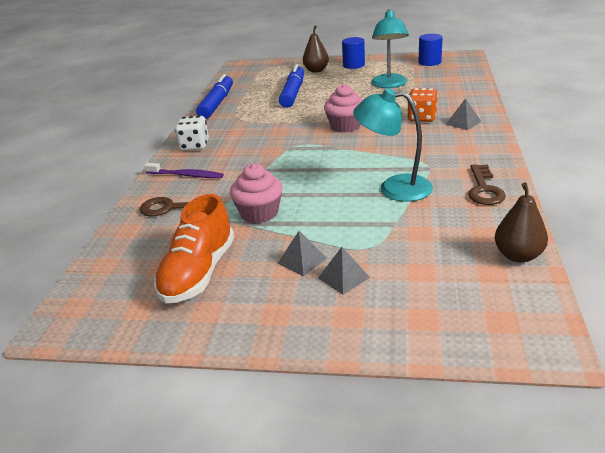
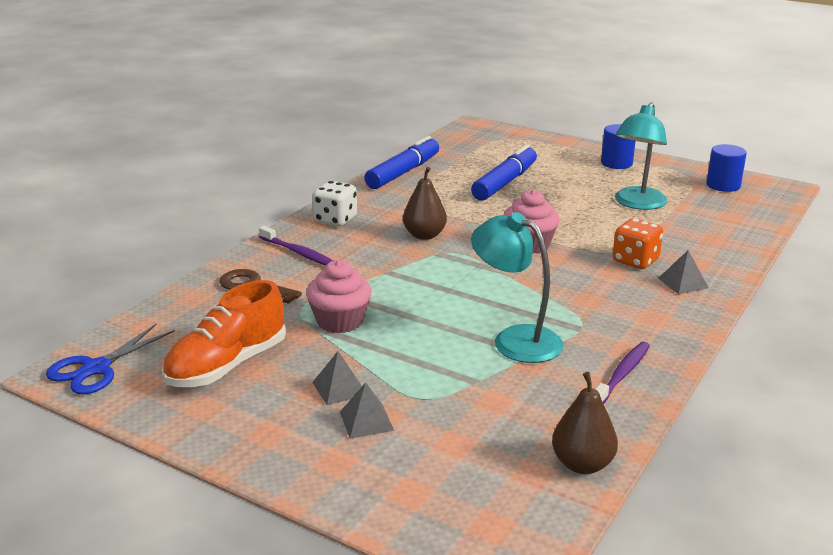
camera: 20 degrees right, 5 degrees down
brown pear [303,26,329,72] -> brown pear moved to [403,167,447,240]
brown key [468,164,506,205] -> purple toothbrush [596,342,650,404]
none -> blue scissors [46,324,175,395]

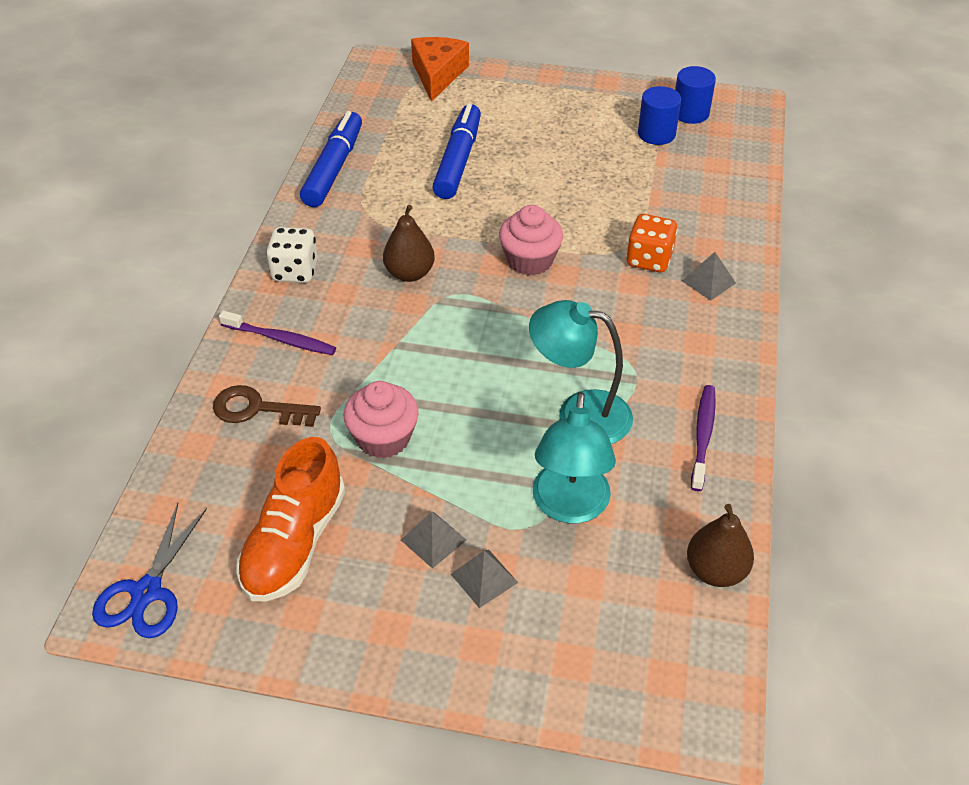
camera: 20 degrees left, 20 degrees up
blue cylinder [601,124,636,169] -> blue cylinder moved to [638,86,681,145]
turquoise lamp [615,103,667,210] -> turquoise lamp moved to [533,392,616,523]
none -> orange cheese [411,37,469,102]

